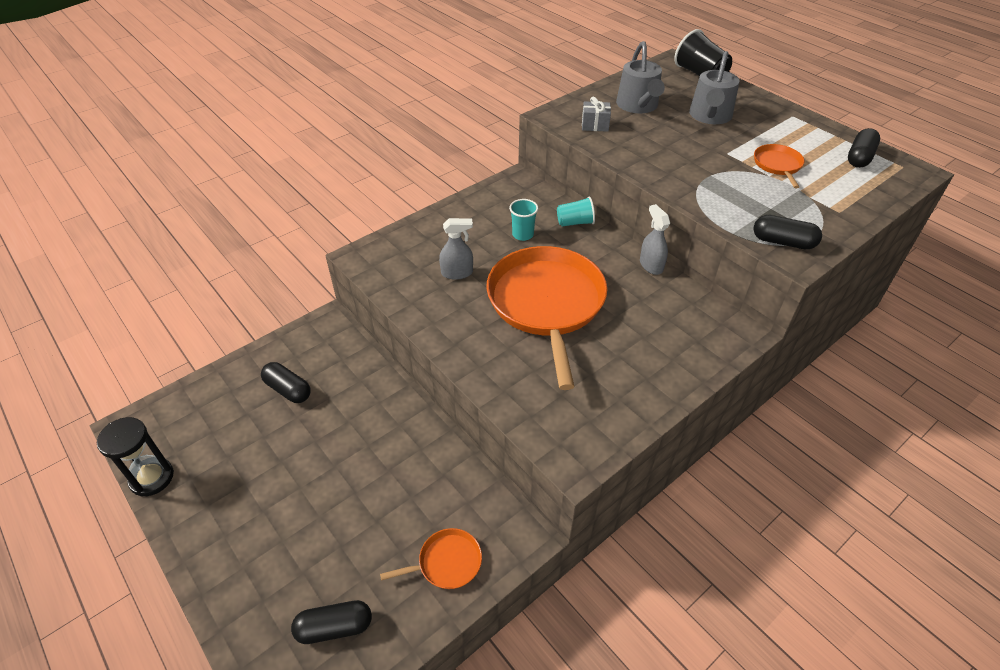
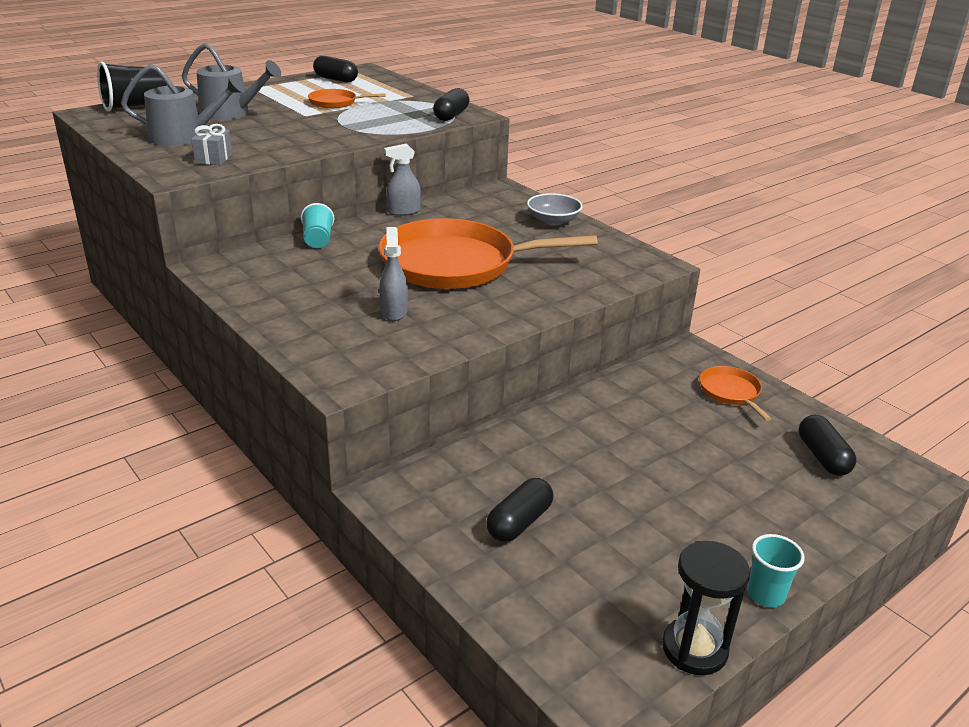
camera: 90 degrees left, 15 degrees down
turquoise cup [509,199,538,241] -> turquoise cup moved to [747,534,805,607]
none -> grey bowl [527,193,583,225]

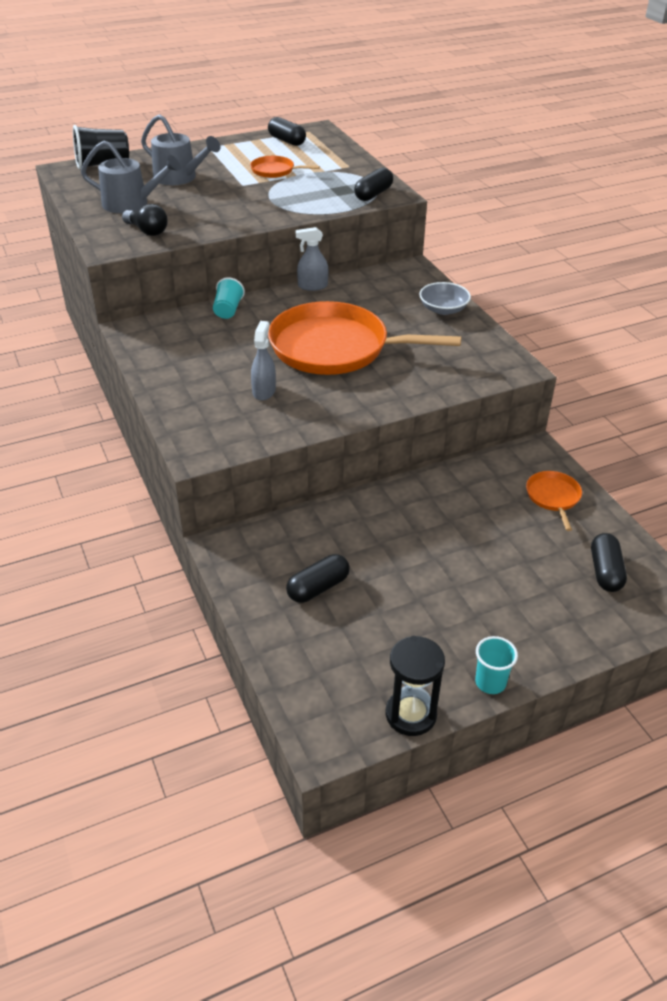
camera: 15 degrees right, 10 degrees up
grey gift [191,124,232,165] -> black light bulb [122,204,168,236]

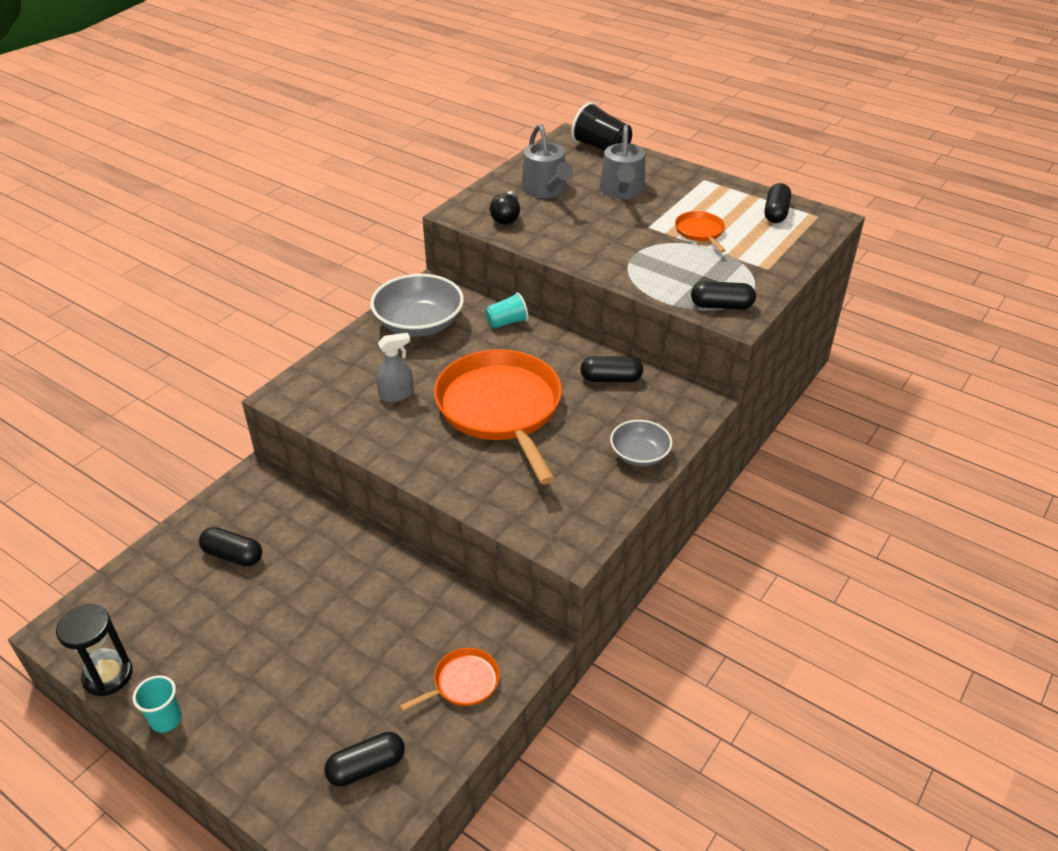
camera: 60 degrees right, 0 degrees up
grey spray bottle [296,227,328,291] -> none
none -> grey bowl [370,274,464,337]
none -> black capsule [580,356,643,382]

